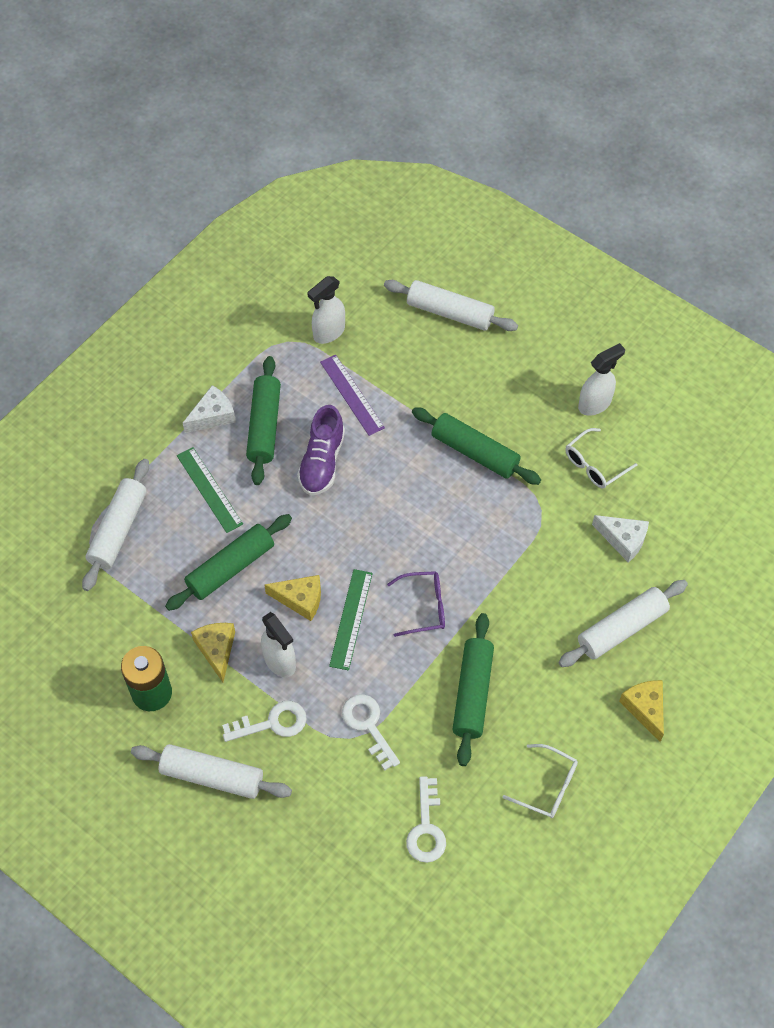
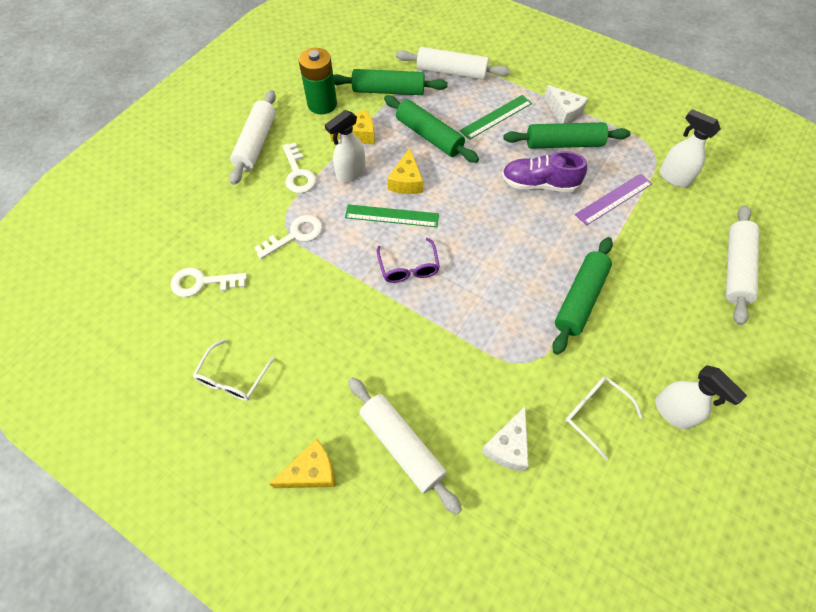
camera: 85 degrees right, 0 degrees up
green rolling pin [452,613,494,766] -> green rolling pin moved to [333,69,448,95]

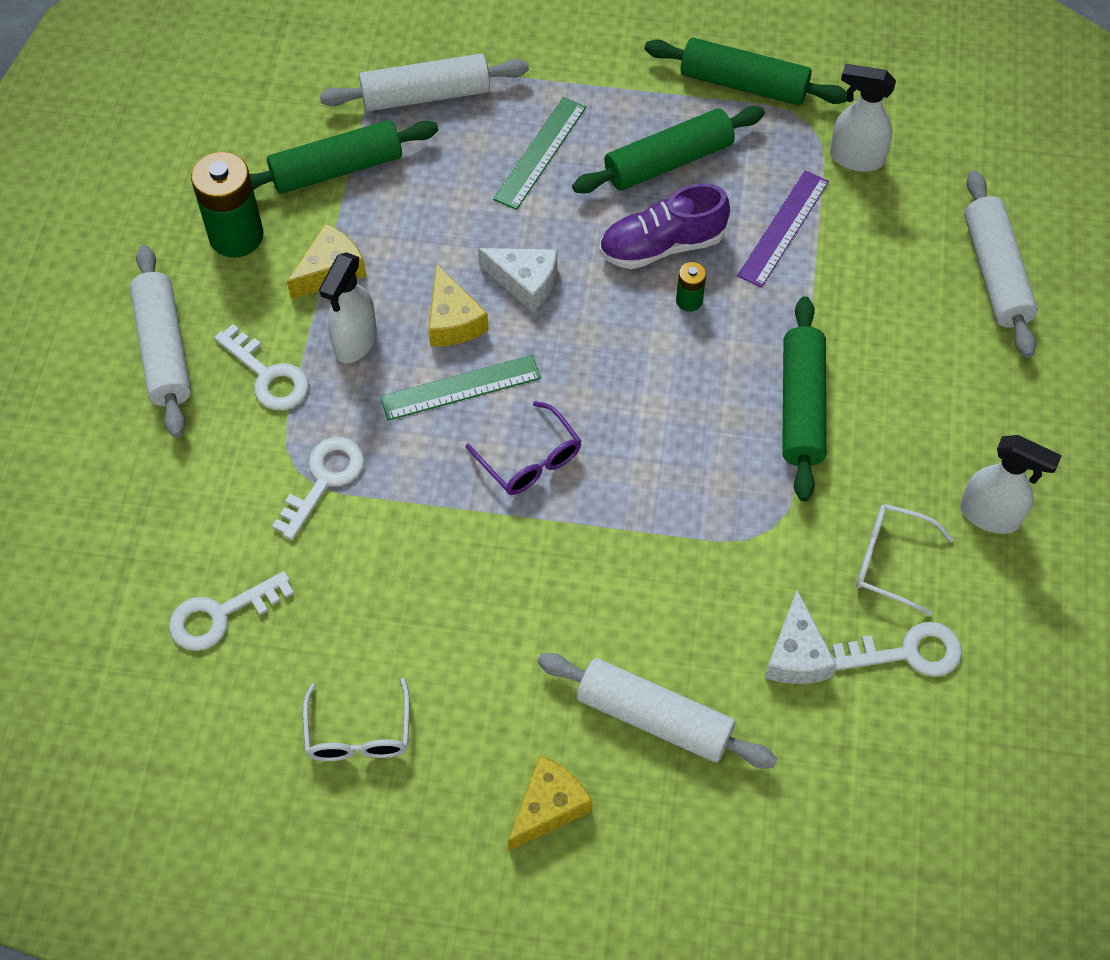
camera: 25 degrees left, 0 degrees up
green rolling pin [384,95,479,163] -> green rolling pin moved to [645,38,847,106]
white cheese [544,85,588,123] -> white cheese moved to [478,248,557,312]
none -> green battery [676,262,706,312]
none -> white key [832,622,962,677]

